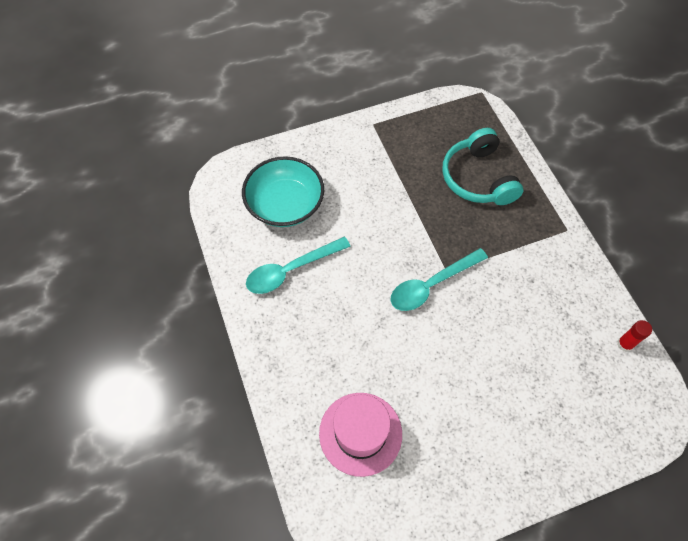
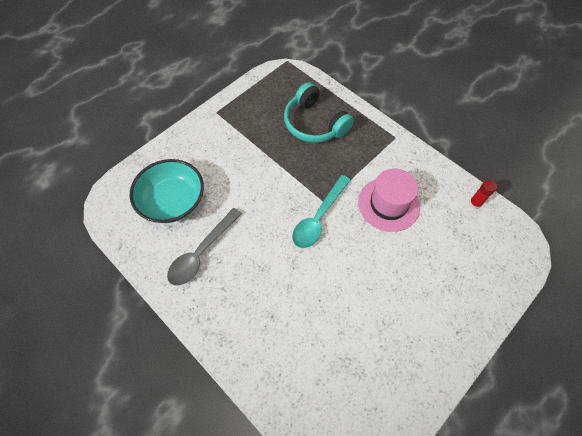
camera: 25 degrees left, 0 degrees up
turquoise spoon [246,237,351,294] -> grey spoon [167,208,242,285]
pink hat [319,393,402,477] -> pink hat moved to [358,169,420,232]

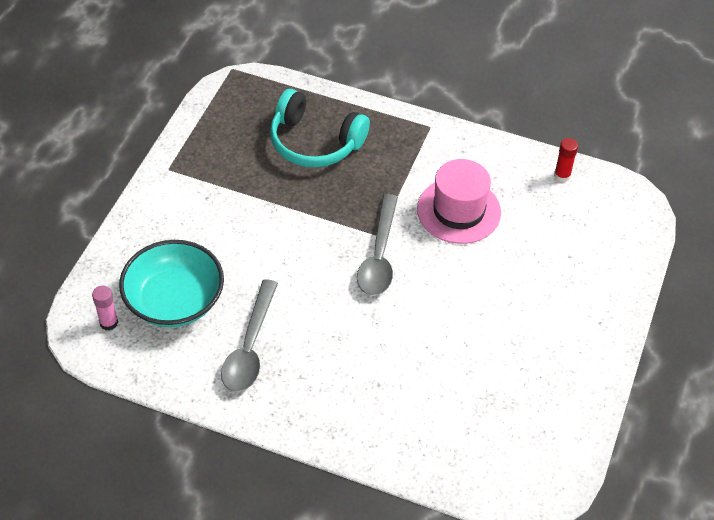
camera: 25 degrees left, 10 degrees down
turquoise spoon [292,175,350,248] -> grey spoon [357,194,398,296]
none -> pink glue stick [92,286,118,331]

